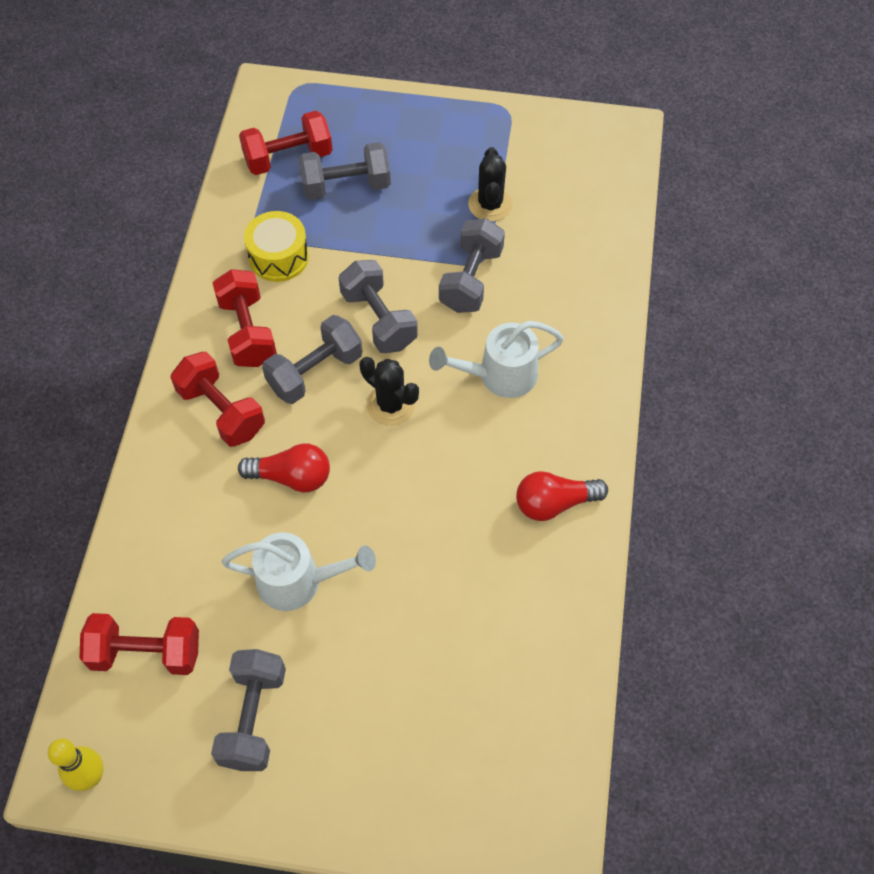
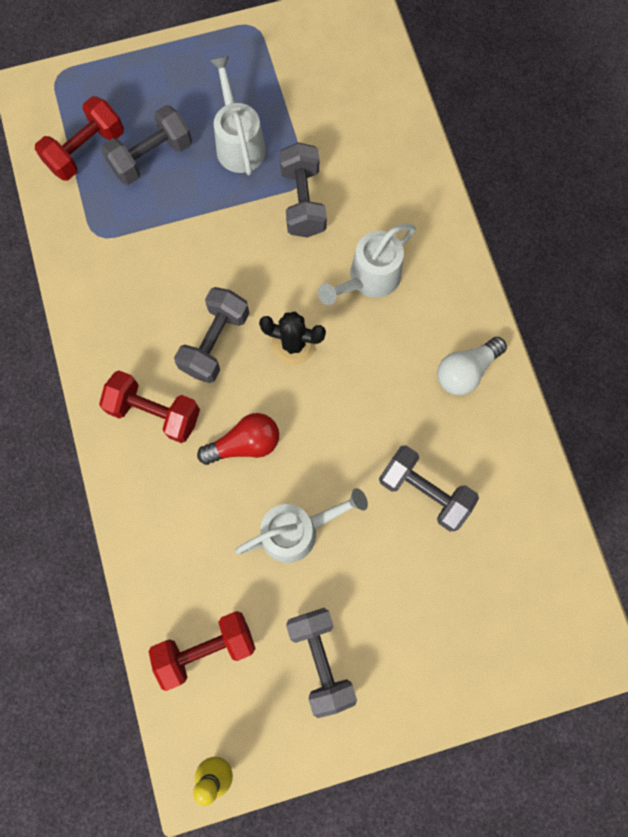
camera: 25 degrees left, 15 degrees up
red dumbbell [213,269,277,367] -> none
yellow drum [244,211,309,282] -> none
grey dumbbell [339,260,418,353] -> grey dumbbell moved to [379,445,479,531]
black cactus [468,147,513,222] -> none
red light bulb [516,471,608,521] -> white light bulb [437,337,507,395]
none -> white watering can [209,56,266,175]

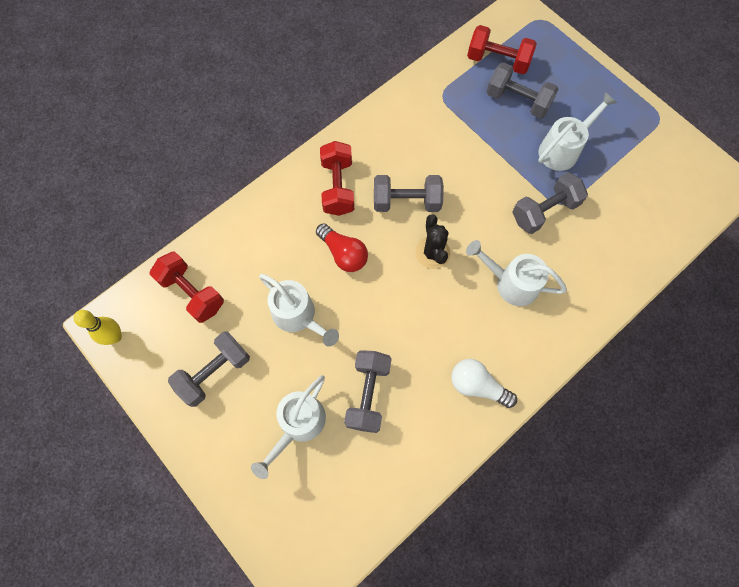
camera: 65 degrees right, 5 degrees down
none -> white watering can [251,375,326,479]

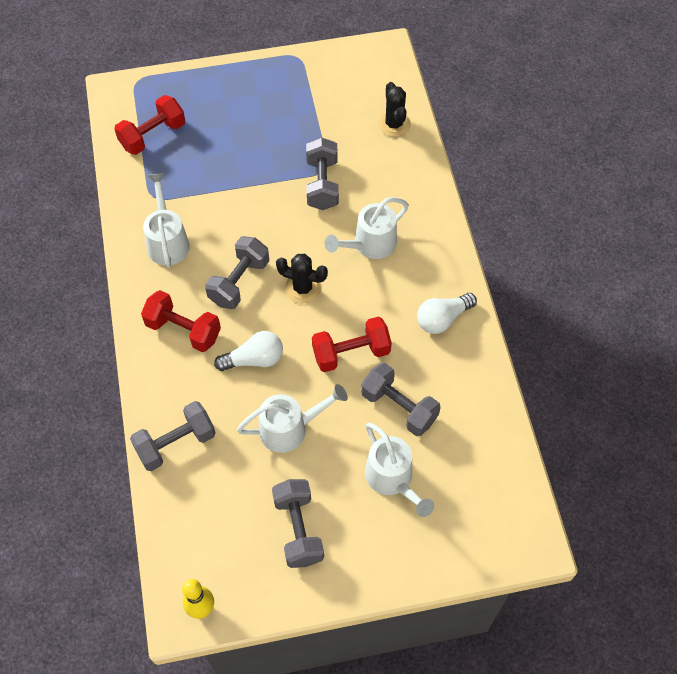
camera: 60 degrees left, 10 degrees down
red dumbbell [150,252,224,323] -> red dumbbell moved to [312,316,392,372]
red light bulb [316,223,368,272] -> white light bulb [214,331,283,371]
grey dumbbell [486,62,559,119] -> grey dumbbell moved to [130,401,215,471]
white watering can [538,92,617,171] -> white watering can moved to [143,173,190,268]
none -> black cactus [378,82,411,137]

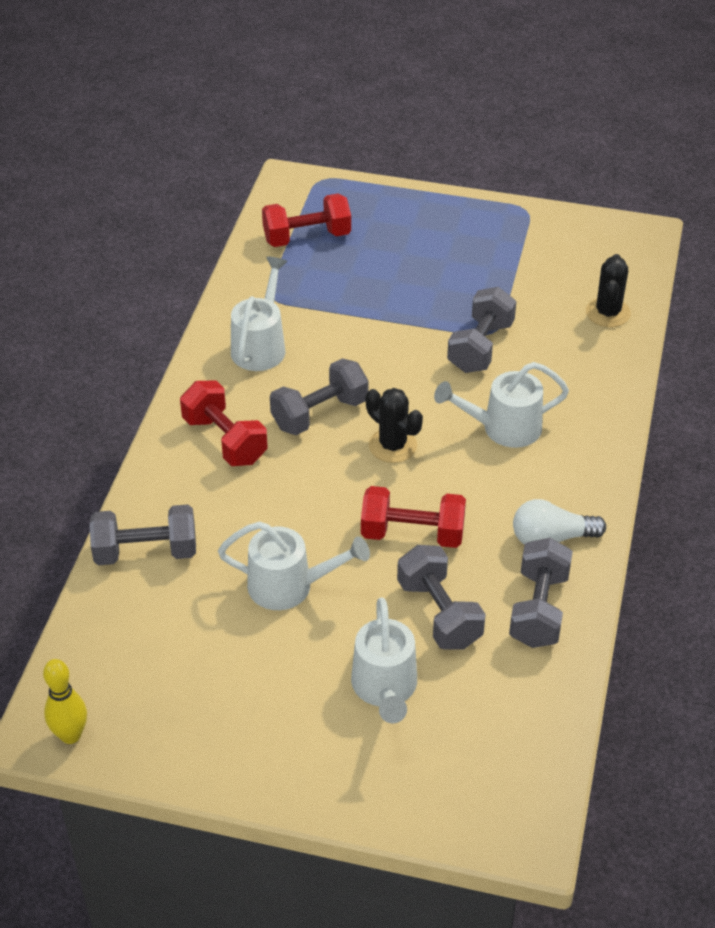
camera: 25 degrees right, 15 degrees down
white light bulb [214,331,283,371] -> none
grey dumbbell [272,479,324,568] -> grey dumbbell moved to [509,538,573,648]

